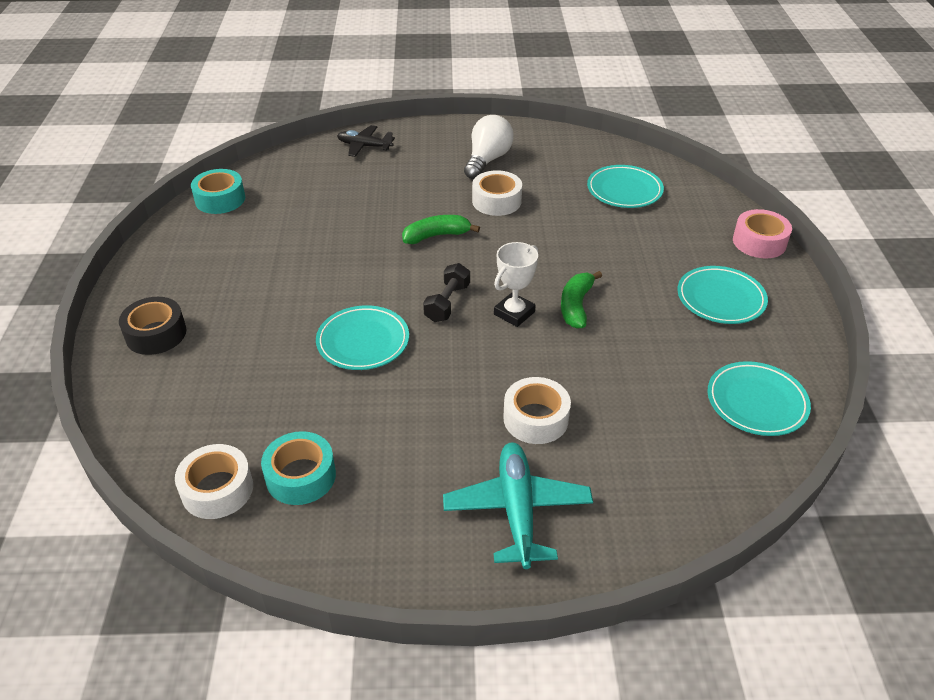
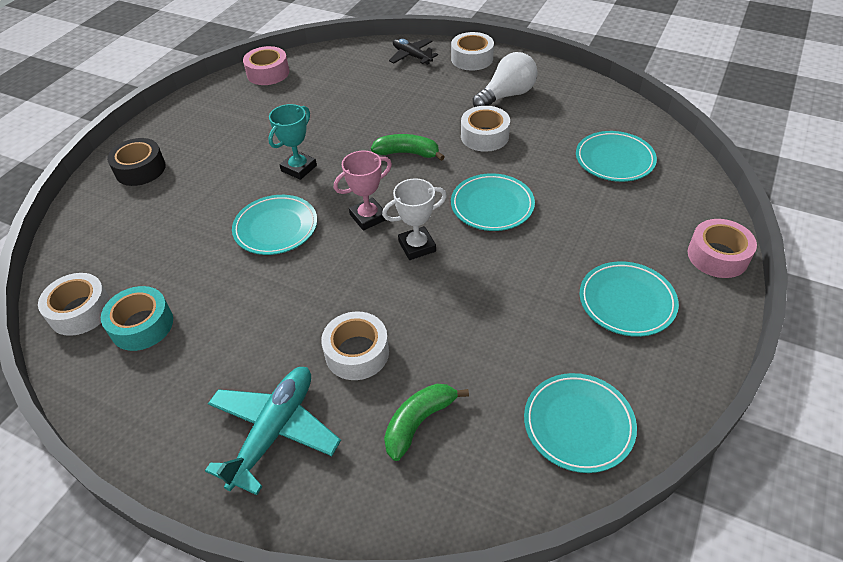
camera: 30 degrees right, 5 degrees up
turquoise tape [191,169,245,214] -> pink tape [243,46,289,85]
black dumbbell [423,263,470,322] -> pink trophy [334,151,392,231]
green banana [561,271,602,329] -> green banana moved to [384,384,469,461]
none -> turquoise trophy [268,104,317,180]
none -> white tape [451,32,494,71]
none -> turquoise plate [451,173,535,231]

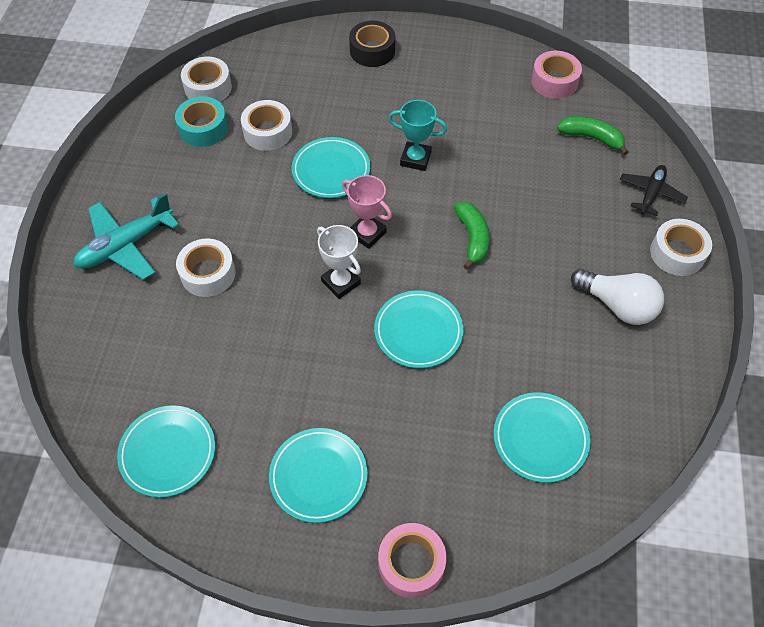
camera: 70 degrees right, 10 degrees up
turquoise plane [205,367,341,495] -> turquoise plane turned 135 degrees clockwise [73,193,179,280]
green banana [384,384,469,461] -> green banana moved to [557,116,629,155]
white tape [461,106,510,152] -> white tape moved to [241,100,292,151]

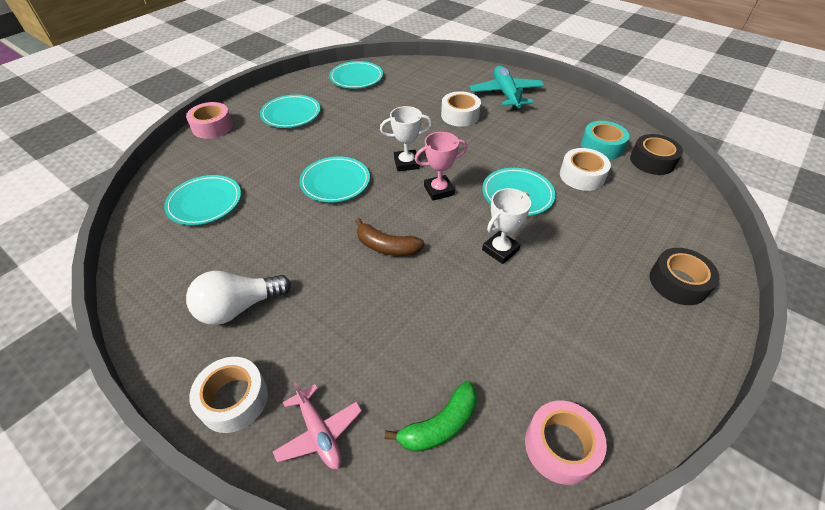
camera: 120 degrees right, 10 degrees down
white tape [181,57,232,102] -> black tape [630,134,683,175]
turquoise trophy [388,100,447,171] -> white trophy [482,188,531,264]
green banana [454,202,490,270] -> brown banana [355,218,425,256]
black plane [620,165,688,216] -> pink plane [273,382,362,469]

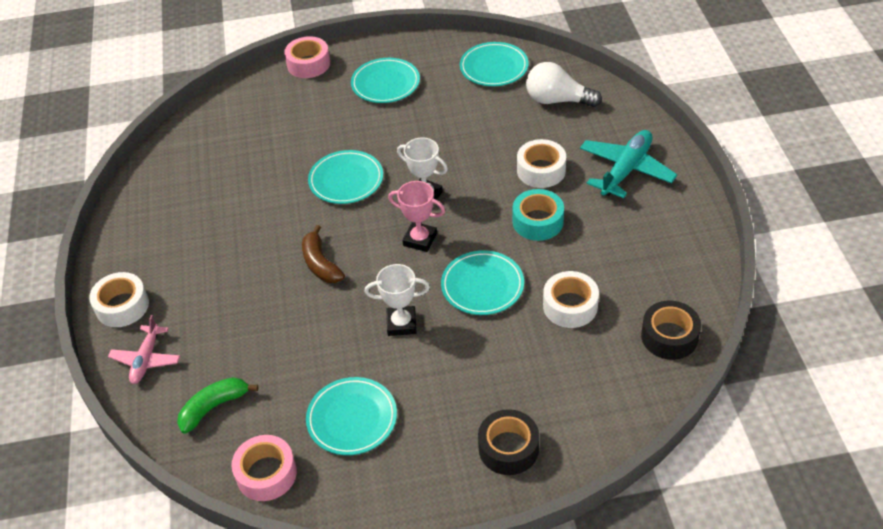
camera: 45 degrees right, 0 degrees up
turquoise plate [164,175,241,225] -> turquoise plate moved to [306,377,397,455]
white light bulb [186,271,291,325] -> white light bulb moved to [526,62,602,107]
green banana [385,381,477,452] -> green banana turned 135 degrees clockwise [177,377,258,434]
turquoise tape [581,121,629,160] -> turquoise tape moved to [512,189,564,241]

